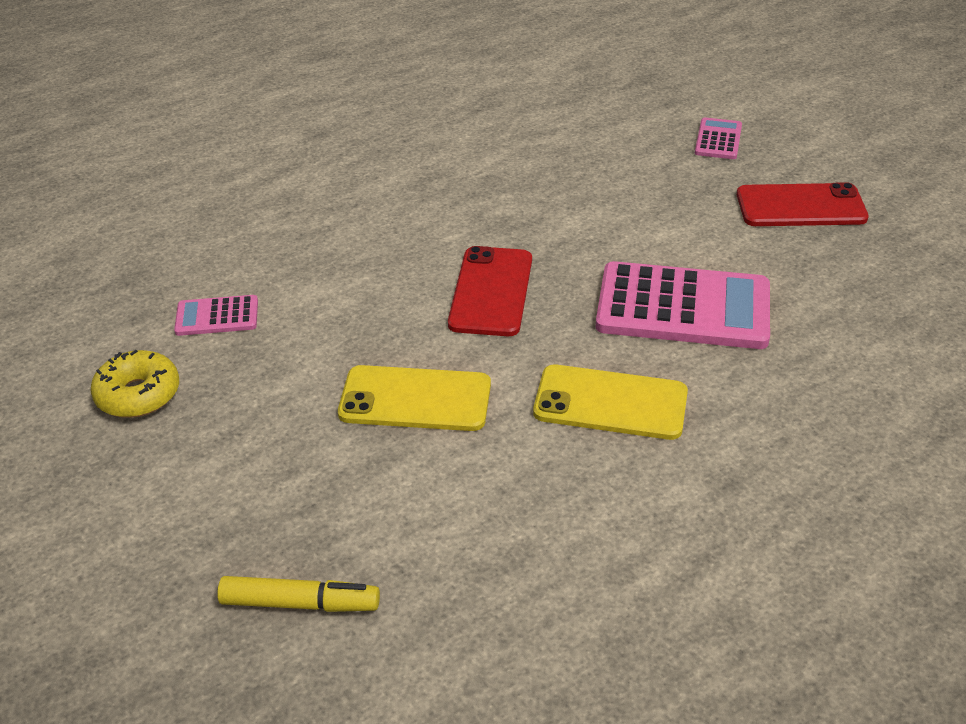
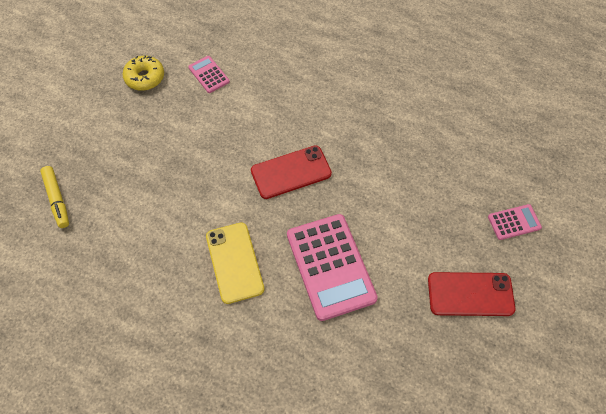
camera: 60 degrees right, 20 degrees up
yellow phone [338,365,491,431] -> none
red phone [737,182,869,226] -> red phone turned 60 degrees counterclockwise [428,272,516,316]

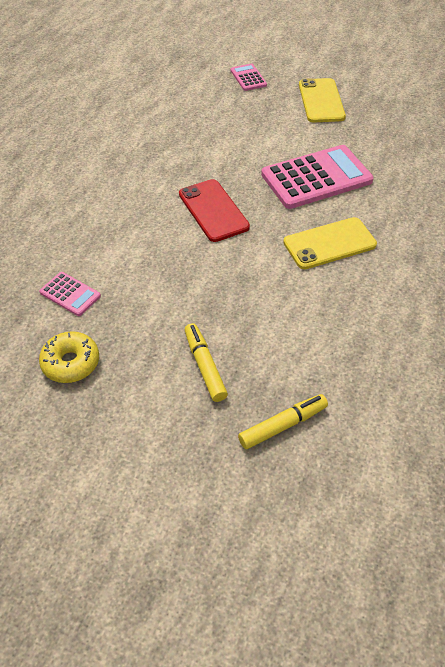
camera: 95 degrees left, 10 degrees down
pink calculator [188,56,230,93] -> pink calculator turned 105 degrees counterclockwise [39,272,101,316]
red phone [428,272,516,316] -> yellow phone [299,78,346,123]
none -> yellow marker [185,323,228,402]

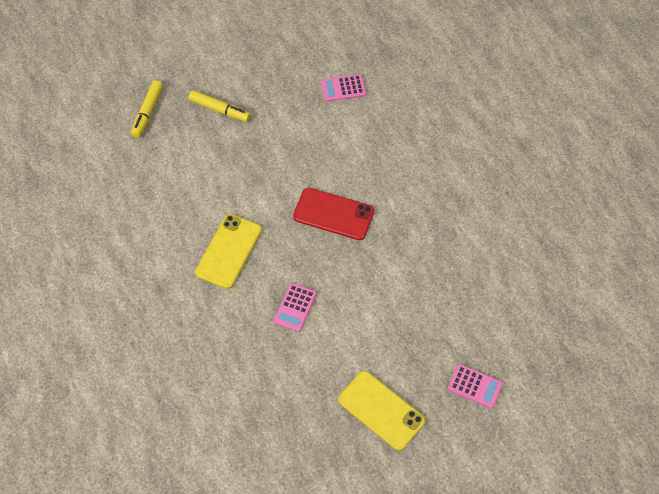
camera: 135 degrees right, 10 degrees up
yellow donut [39,331,99,383] -> none
pink calculator [261,145,374,209] -> pink calculator [274,283,317,332], size x0.48

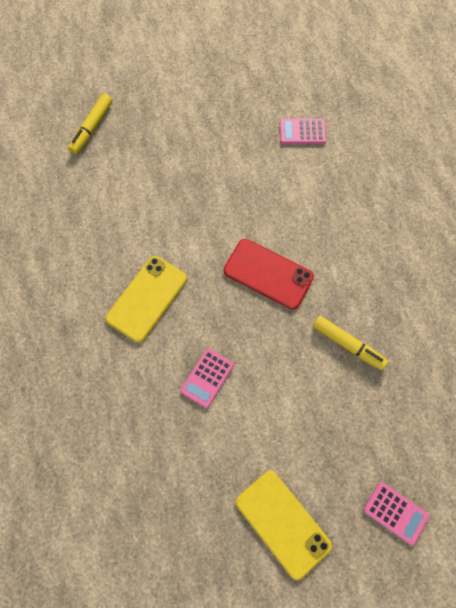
camera: 10 degrees right, 10 degrees up
yellow marker [189,90,251,122] -> yellow marker moved to [312,316,388,370]

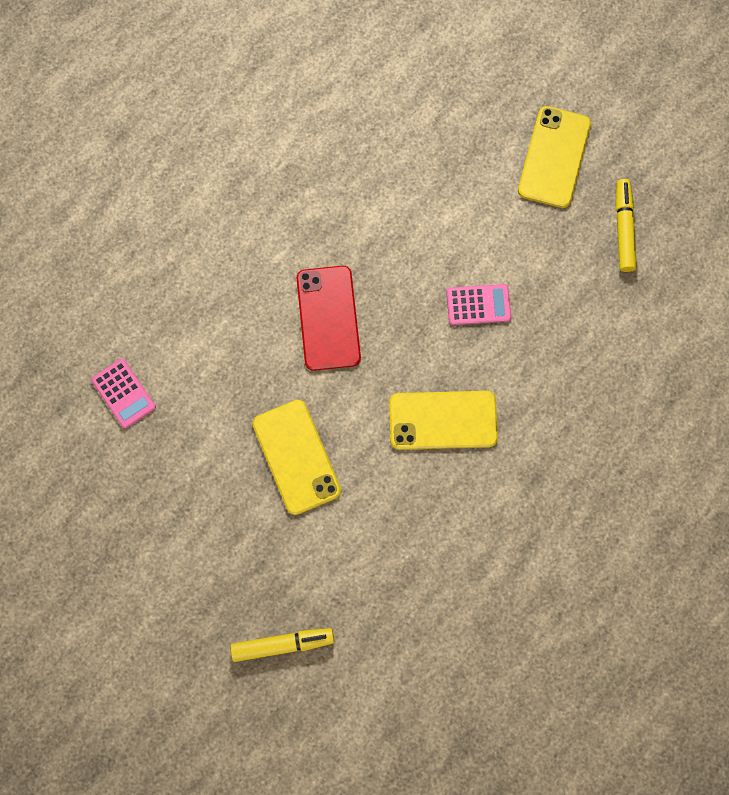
camera: 125 degrees left, 5 degrees up
yellow marker [312,316,388,370] -> yellow marker moved to [615,179,637,272]
pink calculator [363,482,429,545] -> none
none -> yellow phone [252,400,341,515]

